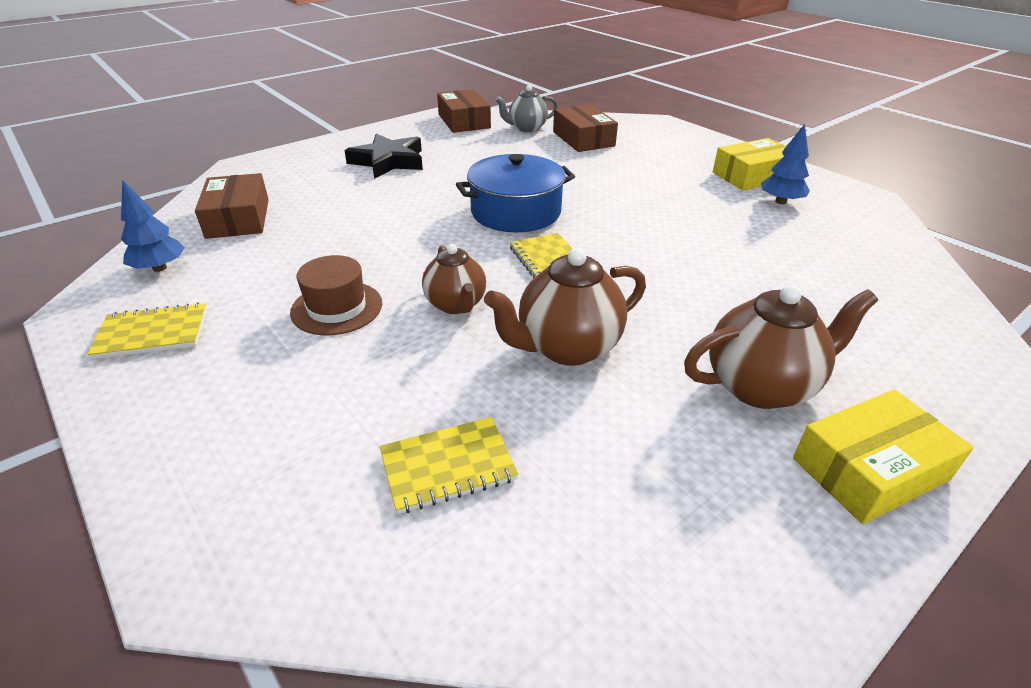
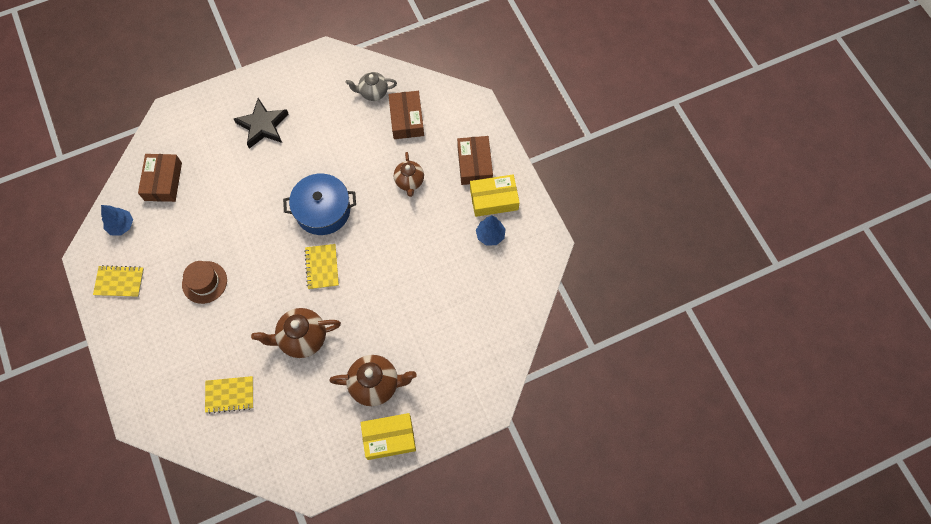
camera: 15 degrees right, 30 degrees up
brown teapot [422,244,486,314] -> brown teapot moved to [394,152,424,197]
brown box [437,89,491,133] -> brown box moved to [457,136,493,185]

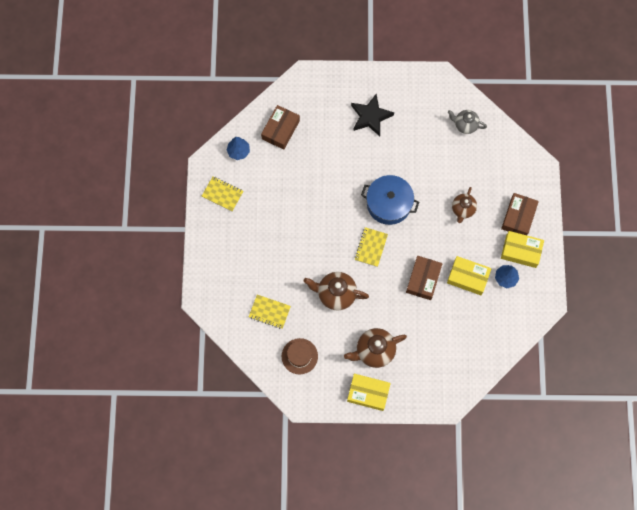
camera: 25 degrees right, 5 degrees up
brown hat [182,261,227,304] -> brown hat moved to [282,338,318,374]
brown teapot [329,355,417,406] -> brown teapot turned 135 degrees clockwise [344,328,407,368]
brown box [388,91,424,139] -> brown box moved to [406,256,443,300]
none -> yellow box [447,256,491,295]

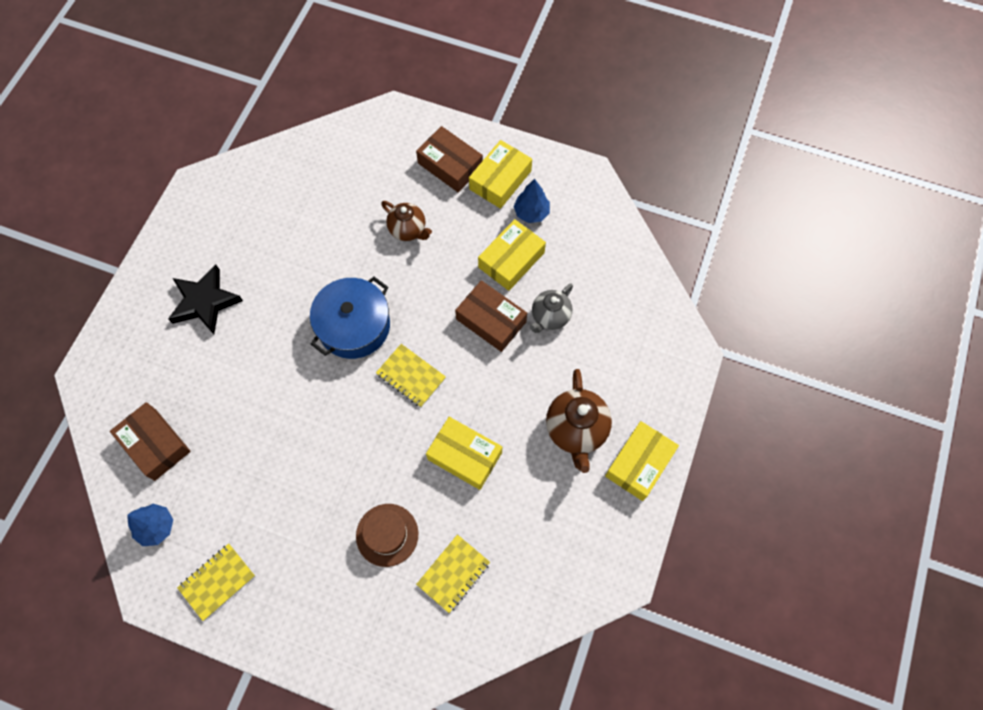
camera: 70 degrees left, 5 degrees down
brown hat [282,338,318,374] -> brown hat moved to [356,504,418,567]
brown teapot [304,272,369,310] -> yellow box [426,417,502,490]
grey teapot [448,110,487,134] -> grey teapot moved to [530,284,573,333]

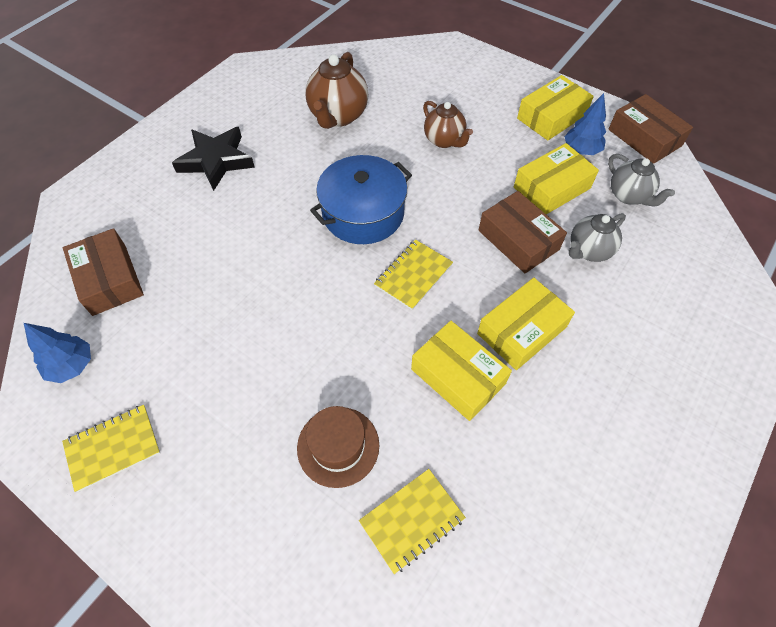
camera: 15 degrees right, 10 degrees down
yellow notebook [376,344,446,407] -> yellow notebook turned 75 degrees clockwise [374,239,453,310]
brown box [416,126,483,192] -> brown box moved to [608,94,693,164]
brown teapot [546,369,612,473] -> brown teapot moved to [305,52,368,129]
yellow box [605,421,679,501] -> yellow box moved to [477,278,575,370]
none -> grey teapot [608,154,675,206]

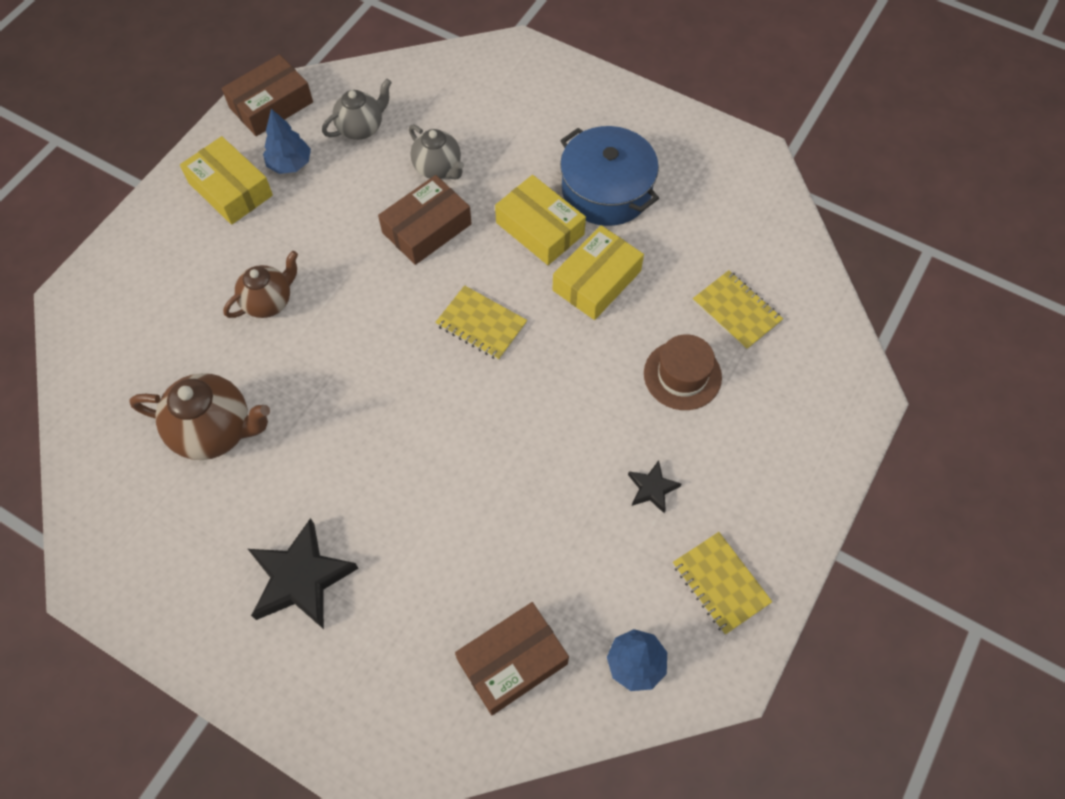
camera: 95 degrees left, 5 degrees up
blue pot [310,155,412,244] -> blue pot moved to [560,126,659,226]
yellow box [514,143,599,214] -> none
none -> black star [628,460,681,513]

